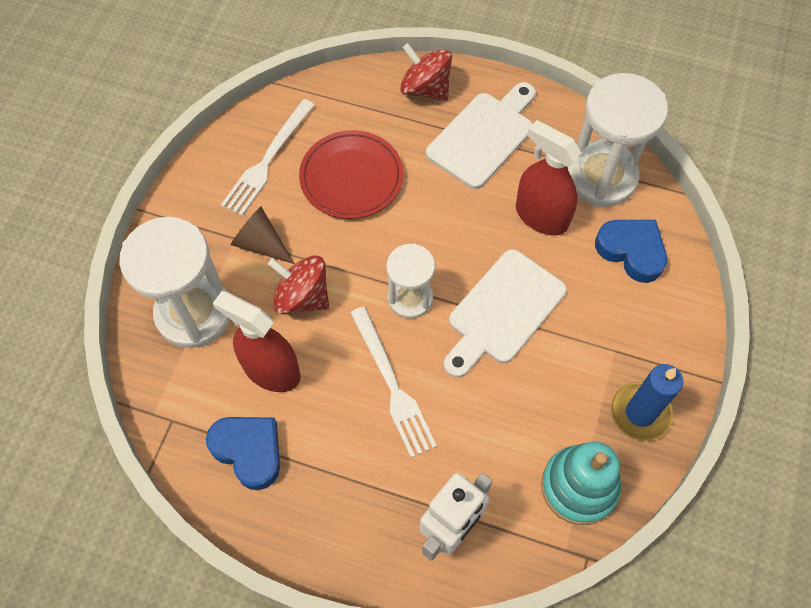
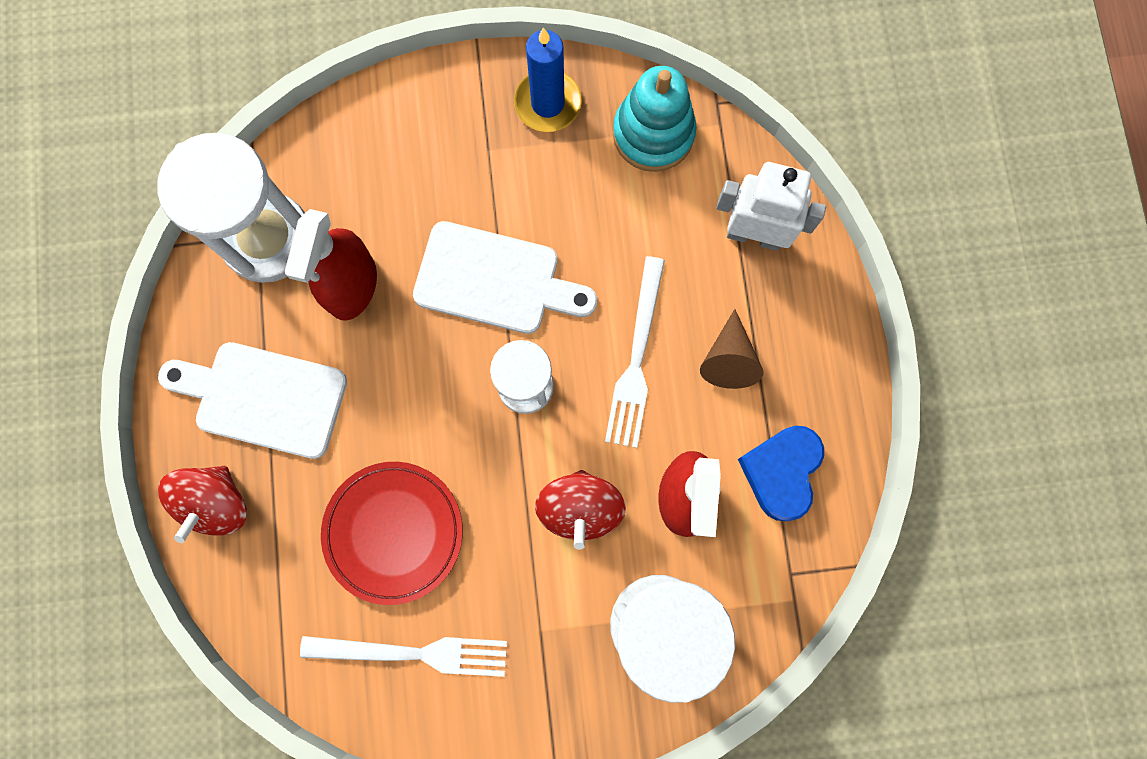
camera: 115 degrees left, 15 degrees up
brown cone [231,207,295,264] -> brown cone moved to [700,309,763,389]
white fork [350,306,437,458] -> white fork turned 150 degrees clockwise [605,256,665,448]
blue heart [595,220,667,283] -> none

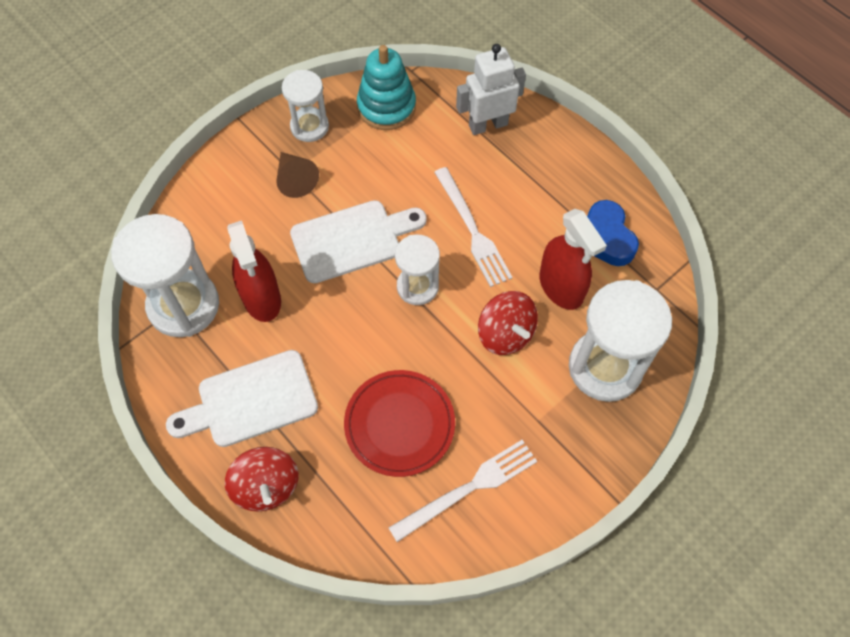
camera: 35 degrees left, 15 degrees down
blue candle [514,27,582,132] -> white hourglass [282,70,329,142]
brown cone [700,309,763,389] -> brown cone moved to [276,152,319,198]

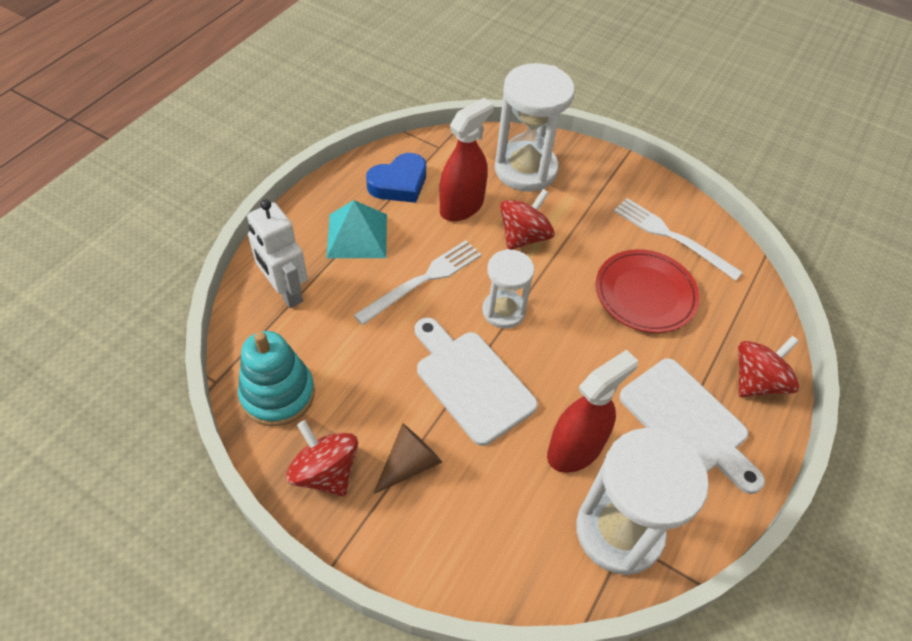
camera: 110 degrees left, 10 degrees down
white hourglass [282,70,329,142] -> red spinning top [286,420,358,497]
none -> turquoise pyramid [326,200,387,258]

